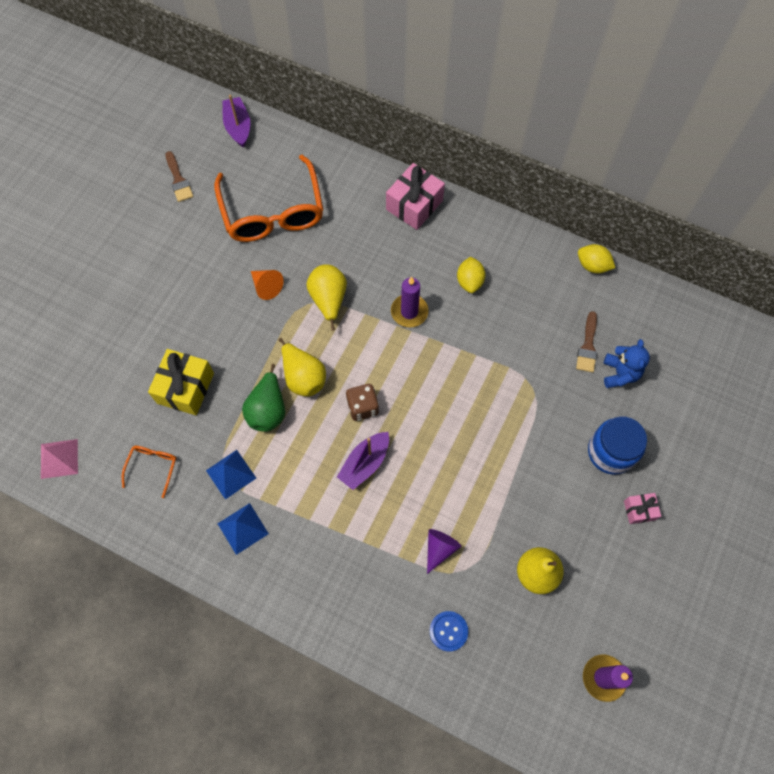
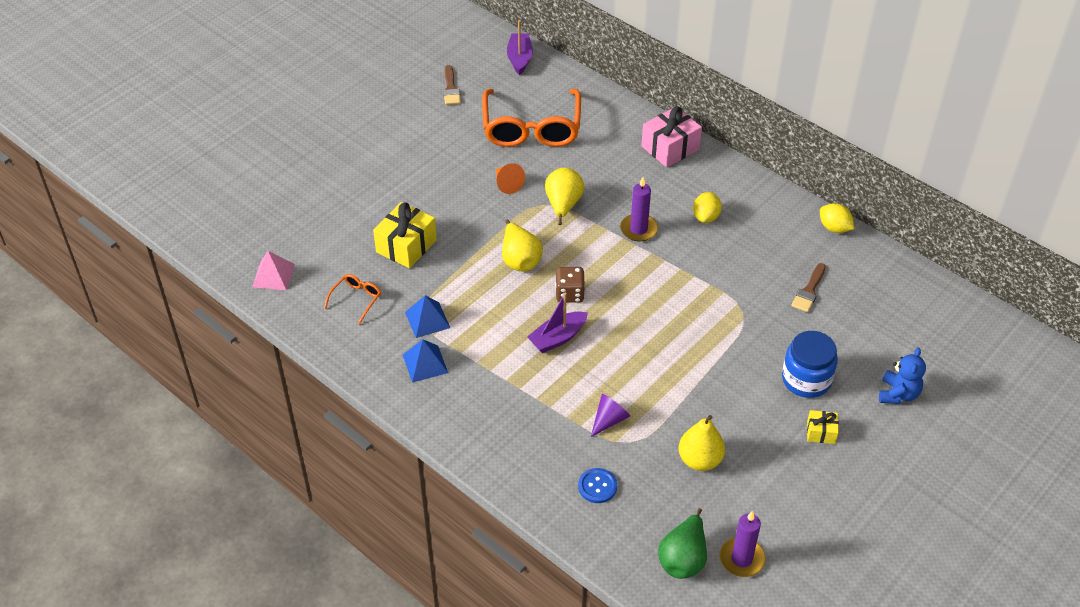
camera: 15 degrees right, 20 degrees down
green pear [242,364,285,432] -> green pear moved to [658,508,707,579]
blue teddy bear [603,339,650,388] -> blue teddy bear moved to [879,348,926,404]
pink gift [624,493,661,524] -> yellow gift [807,410,839,444]

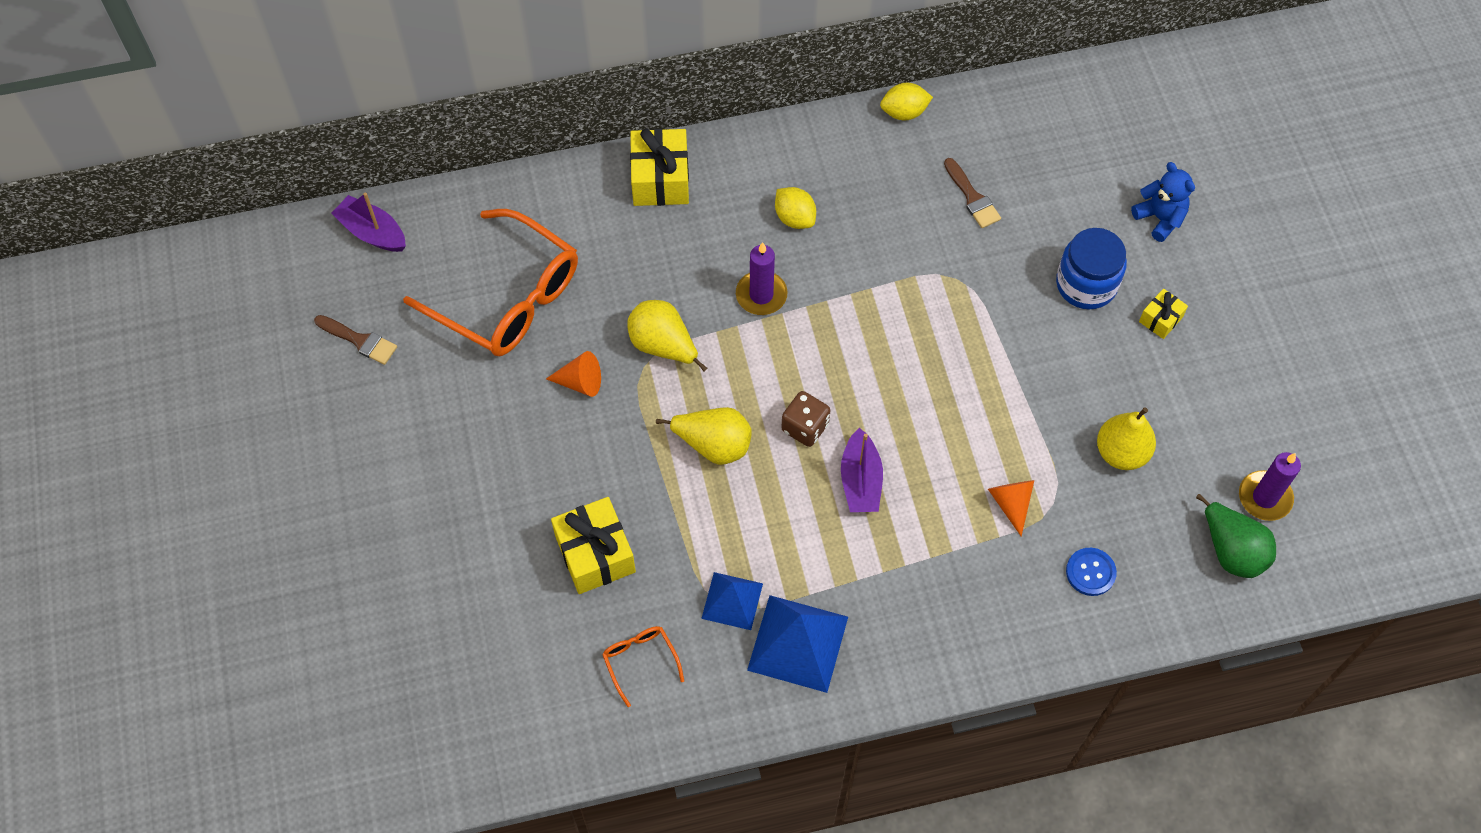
camera: 55 degrees left, 15 degrees up
pink pyramid [252,251,295,290] -> none
blue pyramid [403,339,448,383] -> blue pyramid [747,595,848,693], size x1.60
purple cone [591,393,630,437] -> orange cone [988,480,1035,537]
pink gift [641,107,702,167] -> yellow gift [630,129,689,206]

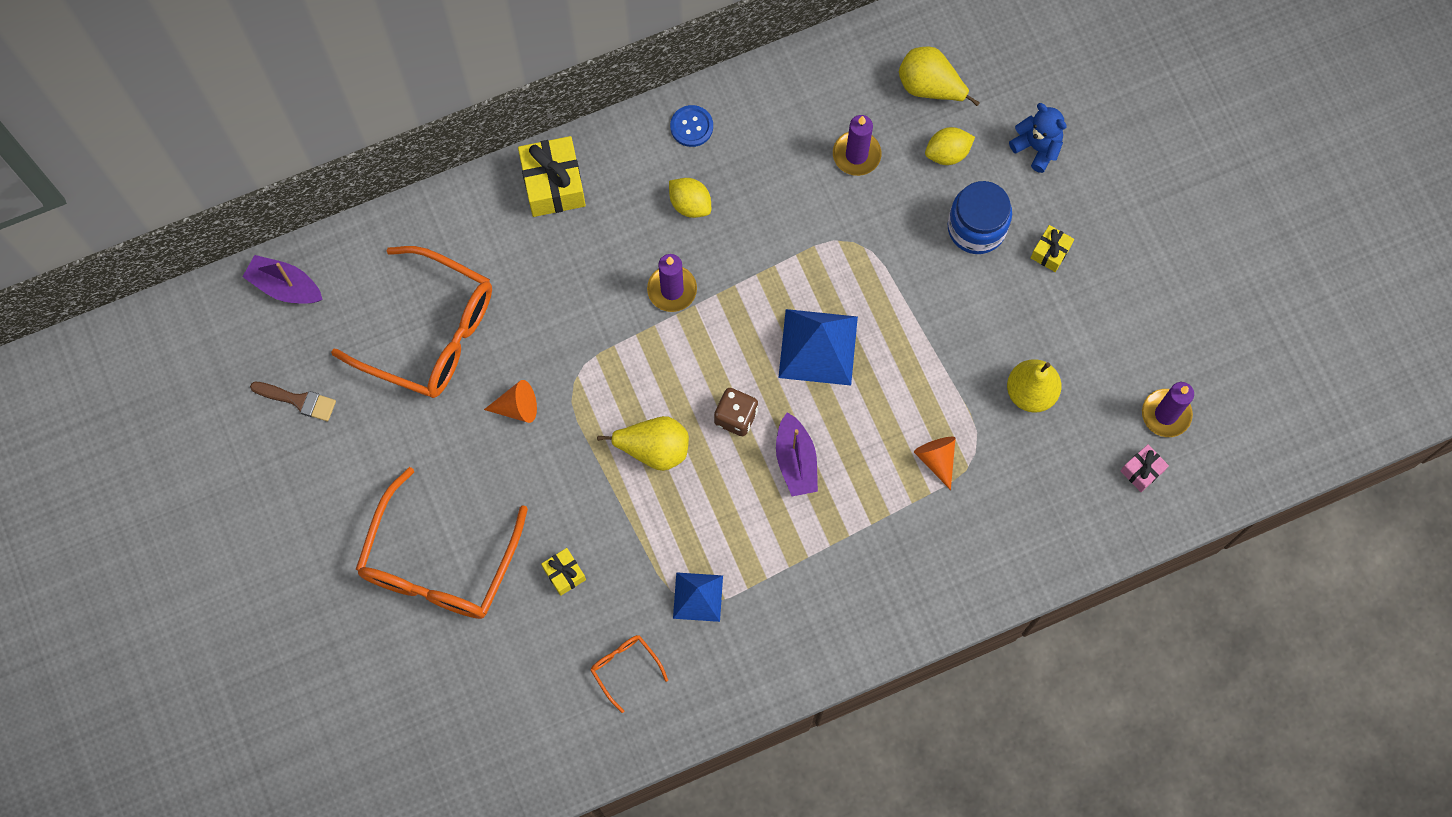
camera: 10 degrees left, 10 degrees up
yellow gift [551,497,636,594] -> yellow gift [541,548,586,596], size x0.53
yellow pear [627,300,707,371] -> yellow pear moved to [899,47,980,106]
blue pyramid [747,595,848,693] -> blue pyramid moved to [778,309,858,386]
yellow lemon [880,83,933,120] -> yellow lemon moved to [925,127,975,165]
brown brush [944,158,1001,228] -> purple candle [833,115,881,176]
blue button [1066,548,1117,596] -> blue button moved to [670,105,713,147]
green pear [1196,494,1276,578] -> pink gift [1121,444,1169,492]
none -> orange glasses [355,467,528,619]

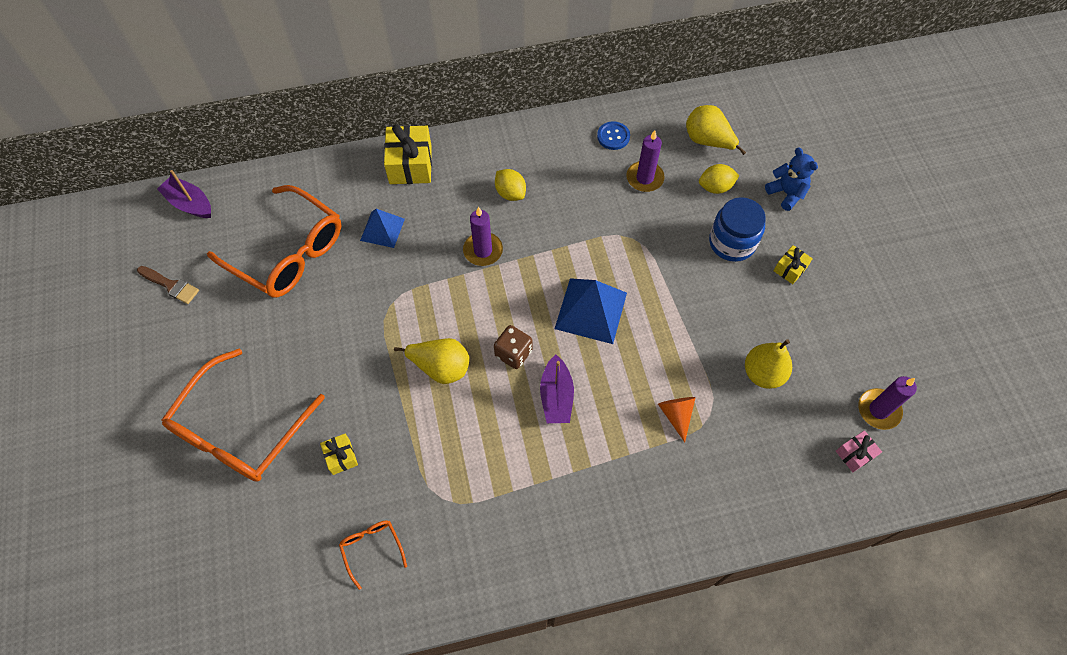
camera: 10 degrees right, 10 degrees down
orange cone [484,380,537,423] -> none
blue button [670,105,713,147] -> blue button moved to [597,121,630,150]
blue pyramid [673,572,723,622] -> blue pyramid moved to [360,209,405,248]

